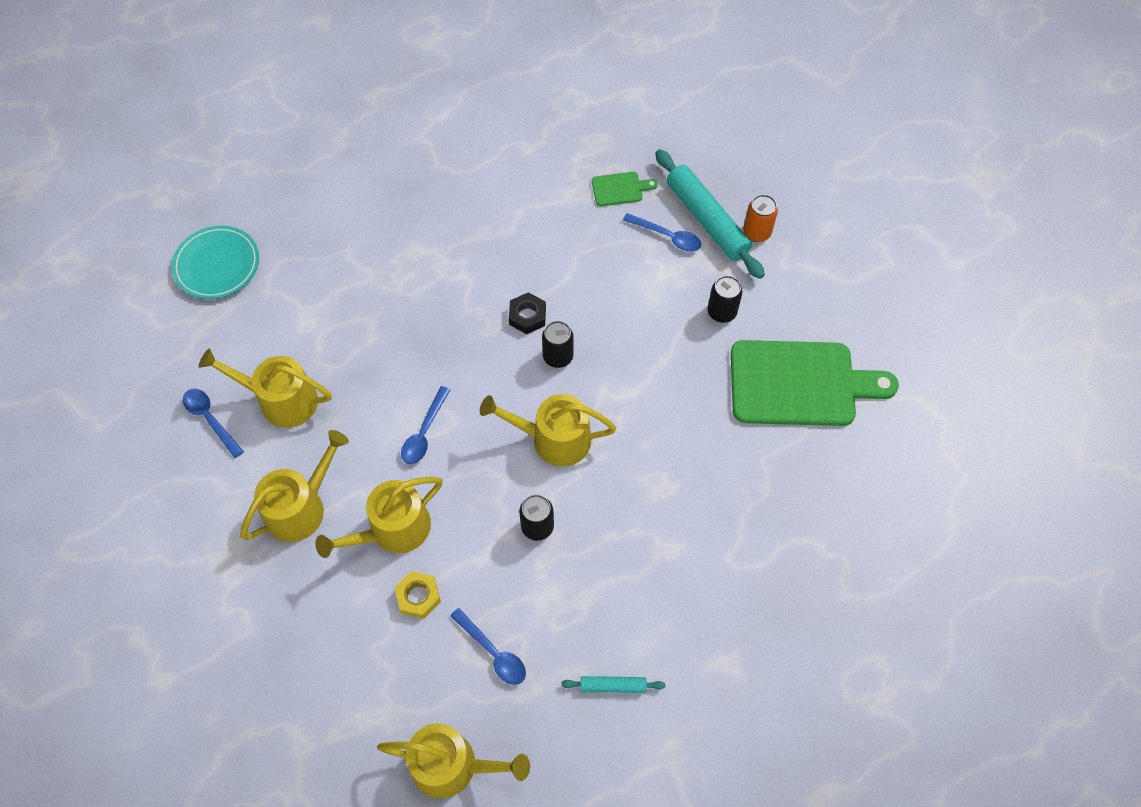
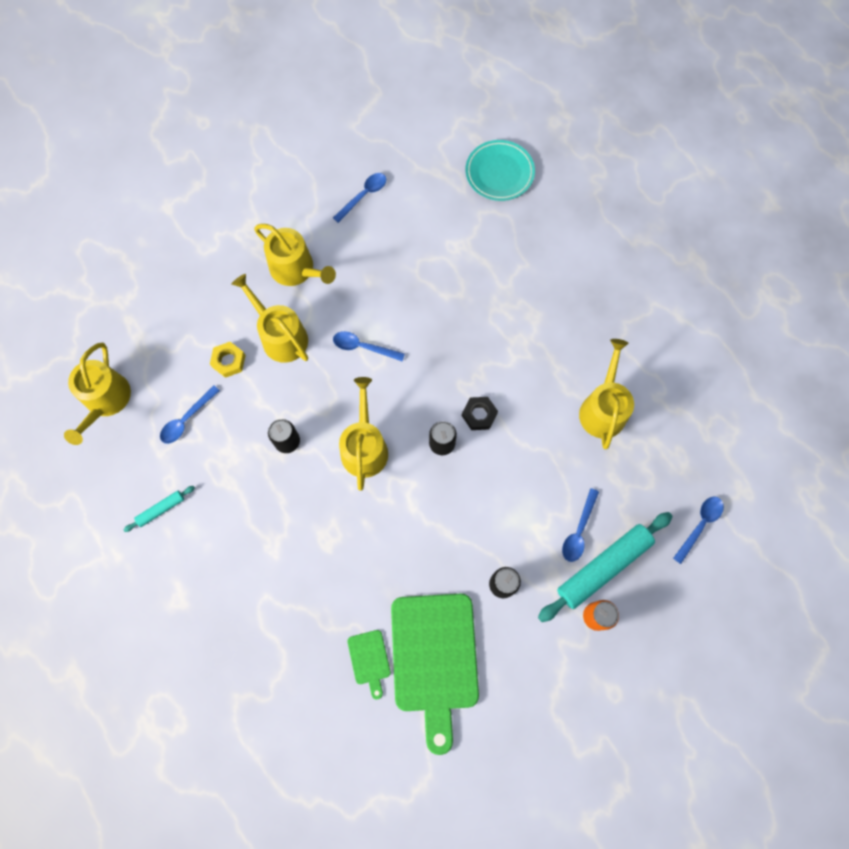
camera: 85 degrees right, 10 degrees up
yellow watering can [198,348,332,428] -> yellow watering can moved to [579,339,634,449]
turquoise rolling pin [562,676,665,693] -> turquoise rolling pin turned 60 degrees clockwise [124,486,195,532]
green cutting board [592,172,658,206] -> green cutting board moved to [347,630,391,699]
none -> blue spoon [673,497,724,564]

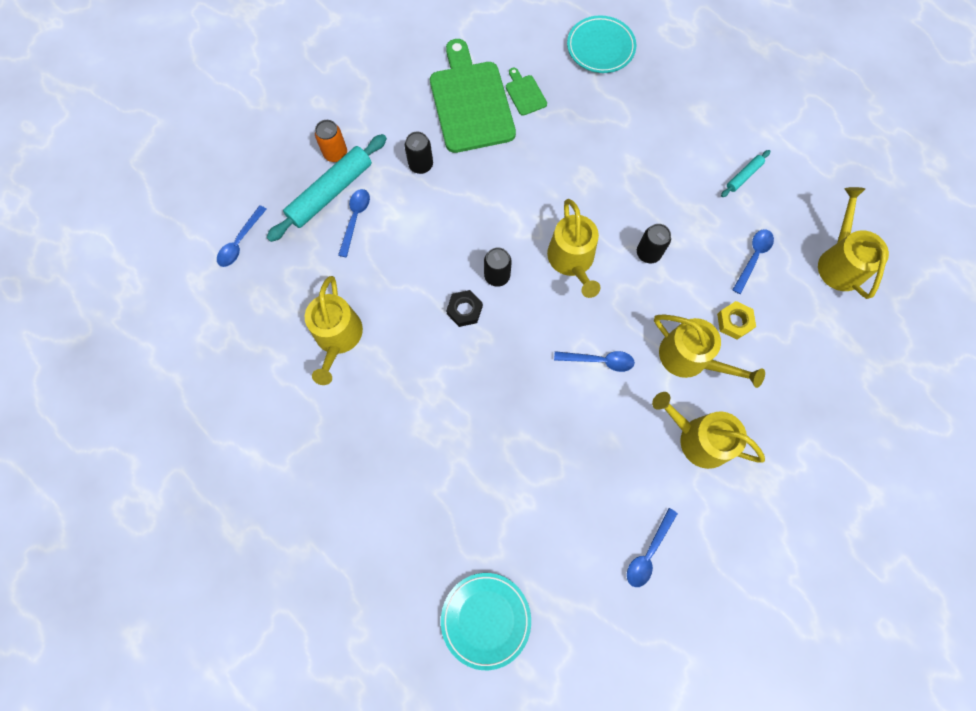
camera: 170 degrees right, 0 degrees up
none -> turquoise plate [567,15,636,73]

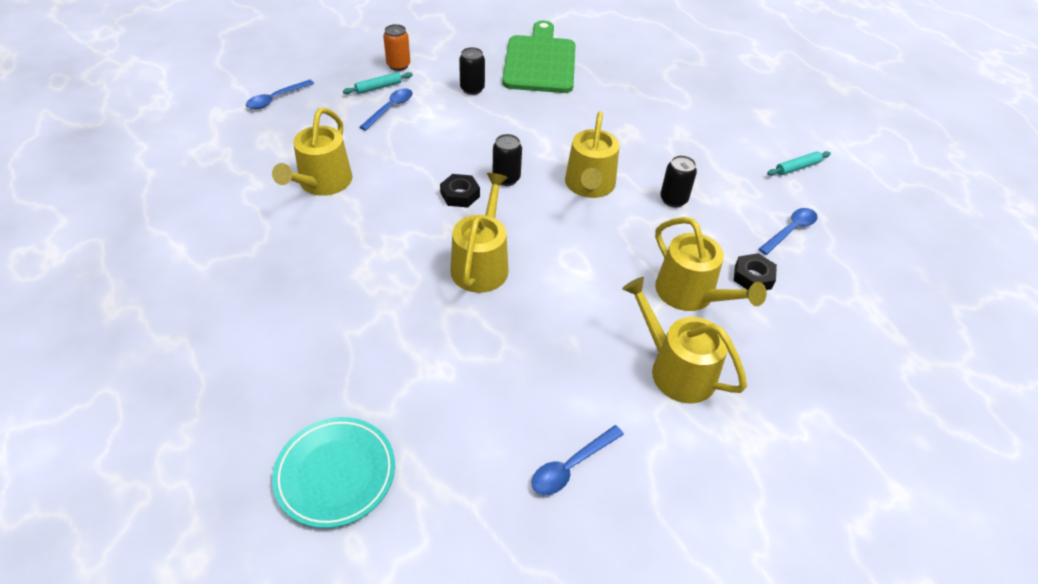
camera: 15 degrees right, 25 degrees down
turquoise rolling pin [266,134,387,242] -> turquoise rolling pin [343,72,413,94], size x0.47
green cutting board [506,68,547,116] -> none
blue spoon [554,351,635,372] -> none
turquoise plate [567,15,636,73] -> none
yellow nut [717,301,756,340] -> black nut [734,253,777,290]
yellow watering can [818,187,889,299] -> yellow watering can moved to [450,173,509,293]

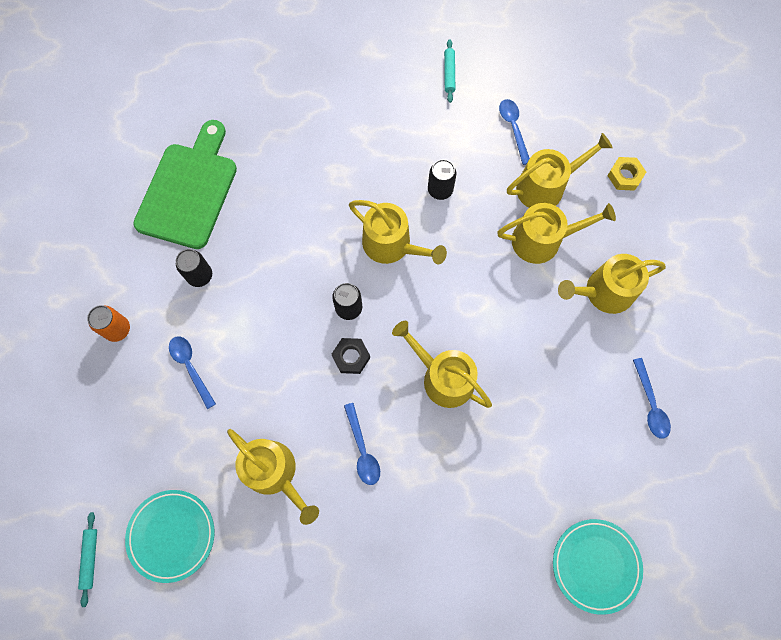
camera: 60 degrees left, 25 degrees up
blue spoon [246,80,314,109] -> blue spoon moved to [344,403,380,485]
turquoise rolling pin [343,72,413,94] -> turquoise rolling pin moved to [78,512,97,607]
green cutting board [502,21,575,93] -> green cutting board turned 75 degrees clockwise [133,120,237,249]
black nut [734,253,777,290] -> yellow watering can [507,133,613,208]
none -> turquoise plate [125,490,215,583]
none -> yellow nut [607,157,646,191]

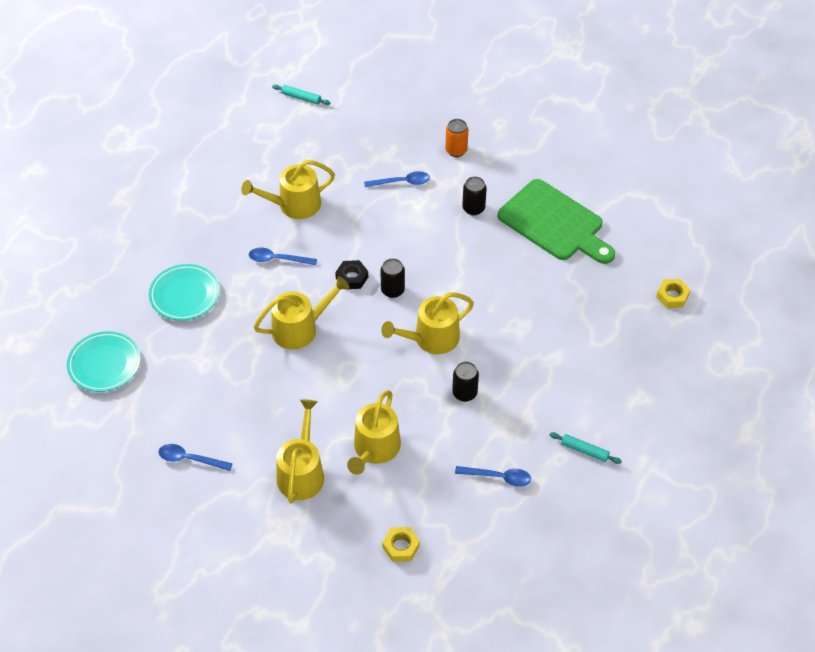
camera: 115 degrees right, 20 degrees down
turquoise plate [125,490,215,583] -> turquoise plate moved to [149,264,220,321]
yellow watering can [507,133,613,208] -> none
none -> yellow nut [656,279,691,308]

